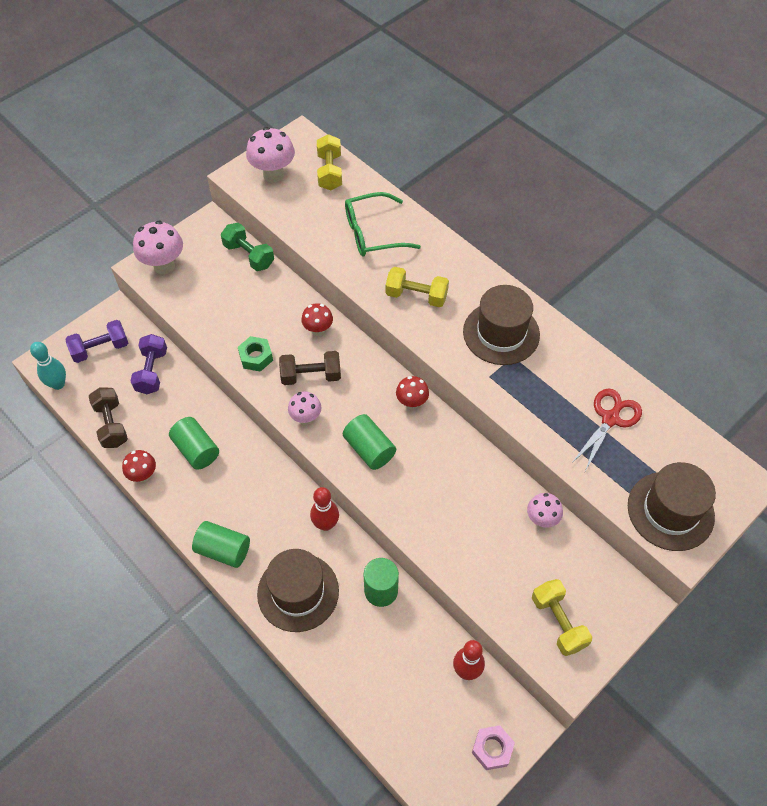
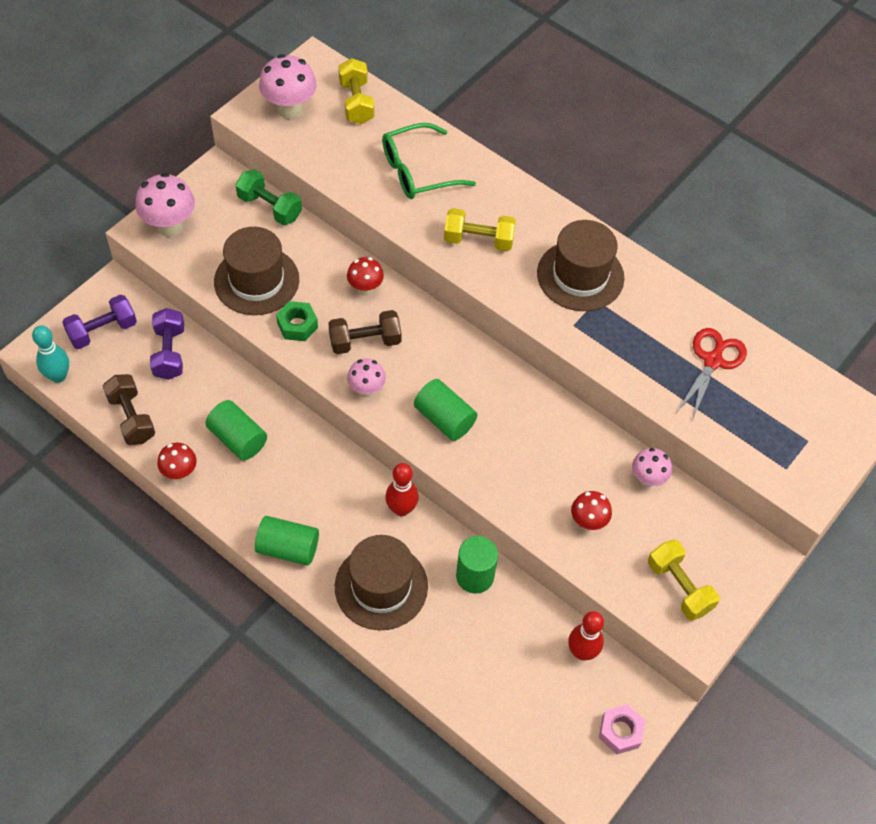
camera: 10 degrees left, 0 degrees up
red mushroom [396,376,429,409] -> red mushroom moved to [571,491,612,531]
brown hat [628,462,716,551] -> brown hat moved to [214,227,299,315]

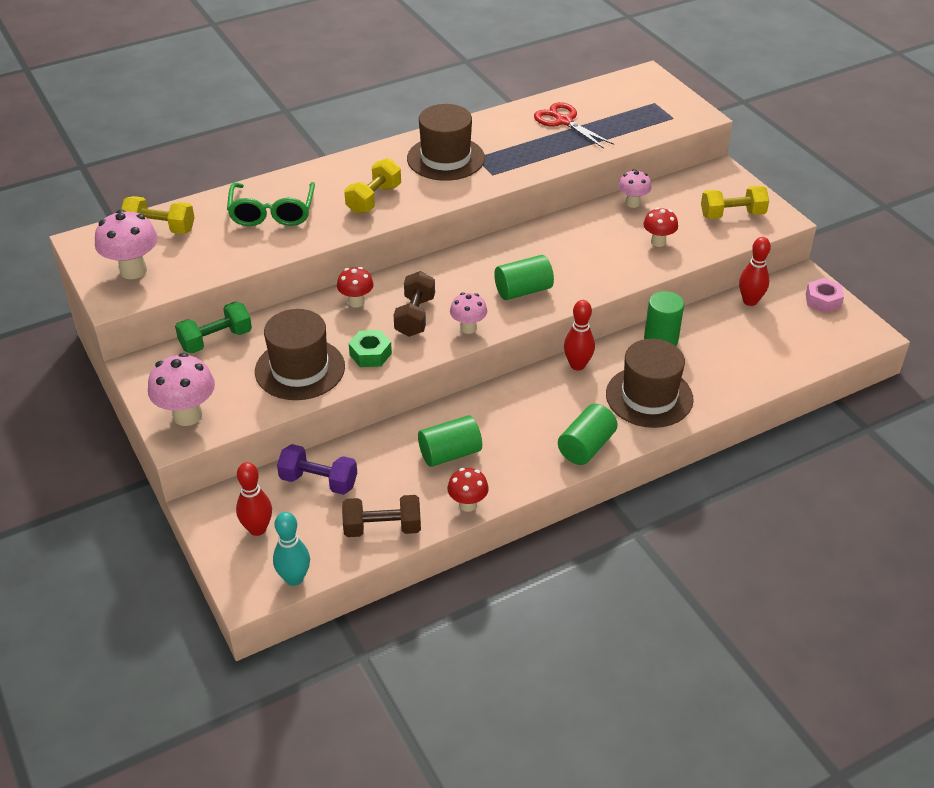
camera: 65 degrees left, 15 degrees down
purple dumbbell [62,295,137,349] -> red bowling pin [236,462,272,536]

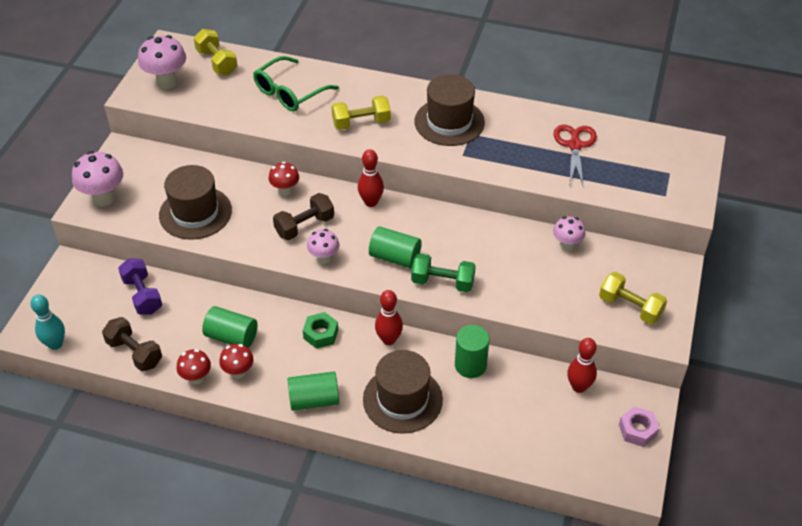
camera: 45 degrees right, 5 degrees up
green dumbbell [175,302,252,354] -> green dumbbell moved to [411,253,476,292]
red bowling pin [236,462,272,536] -> red bowling pin moved to [358,149,384,207]
green nut [349,330,392,367] -> green nut moved to [303,312,338,349]
red mushroom [643,207,678,247] -> red mushroom moved to [219,344,253,379]

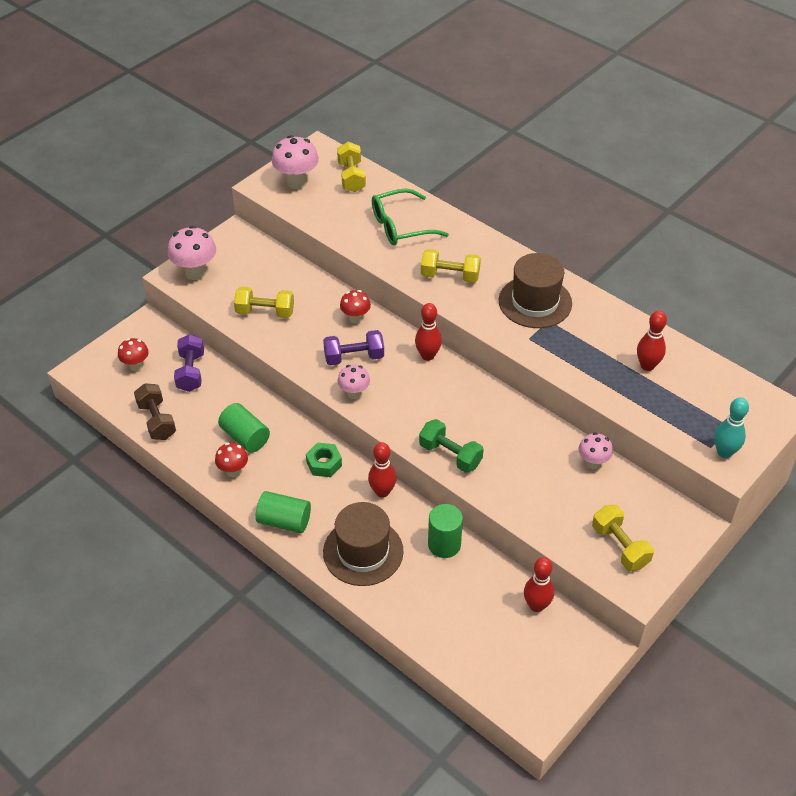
camera: 25 degrees right, 0 degrees up
turquoise bowling pin [30,295,65,350] -> turquoise bowling pin moved to [714,397,749,458]
brown hat [159,165,232,240] -> yellow dumbbell [234,287,294,318]
red mushroom [177,349,211,385] -> red mushroom moved to [118,338,149,371]
brown dumbbell [273,193,334,240] -> purple dumbbell [323,330,384,365]
green cylinder [369,226,422,268] -> none
red scissors [554,124,597,188] -> red bowling pin [637,311,667,371]
pink nut [619,406,659,447] -> none

